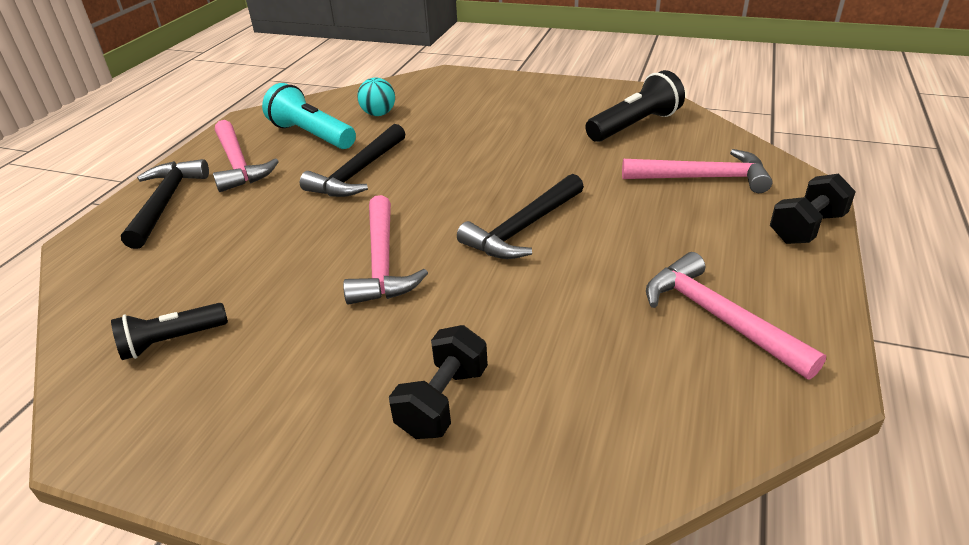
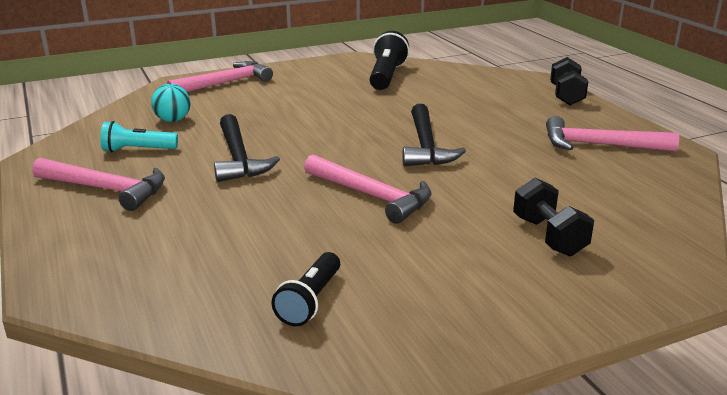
camera: 45 degrees left, 10 degrees down
black hammer [121,159,209,249] -> none
turquoise flashlight [262,83,356,149] -> turquoise flashlight [100,121,178,152], size x0.65
pink hammer [622,149,773,193] -> pink hammer moved to [167,61,273,92]

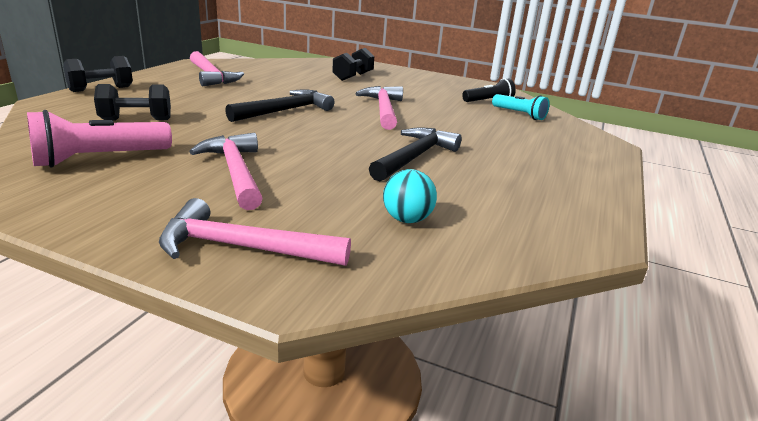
camera: 135 degrees left, 0 degrees up
pink hammer [32,158,165,211] -> pink hammer moved to [189,133,263,210]
turquoise flashlight [100,121,178,152] -> turquoise flashlight moved to [492,94,550,120]
black flashlight [370,31,410,90] -> pink flashlight [27,110,172,168]
none -> black dumbbell [94,84,171,120]

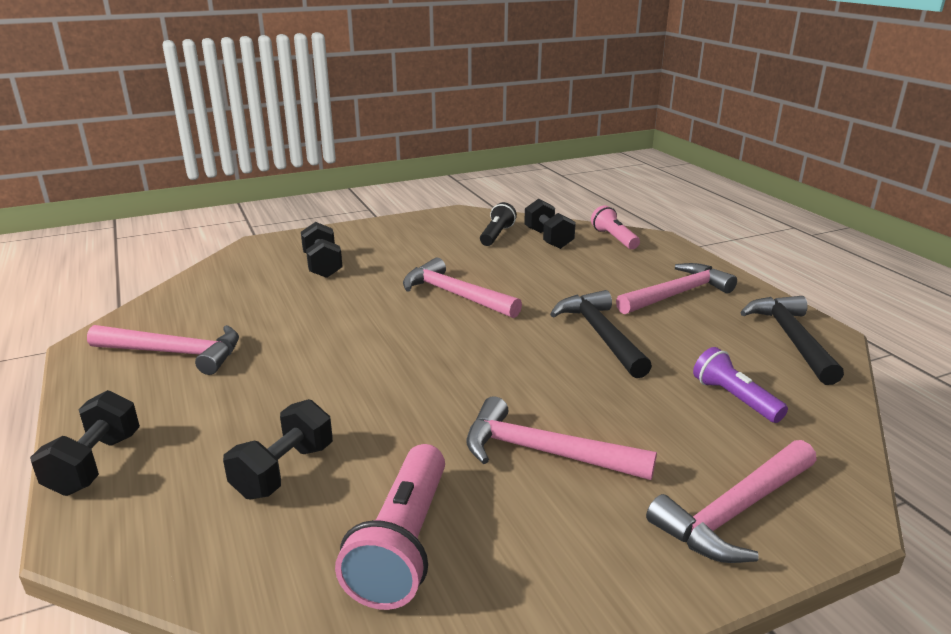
camera: 45 degrees left, 0 degrees up
black hammer [225,89,334,122] -> black hammer moved to [740,296,844,385]
turquoise ball [383,169,437,223] -> purple flashlight [693,347,788,423]
turquoise flashlight [492,94,550,120] -> black dumbbell [524,199,576,249]
none -> pink flashlight [591,205,640,249]
none -> pink hammer [616,263,737,314]

